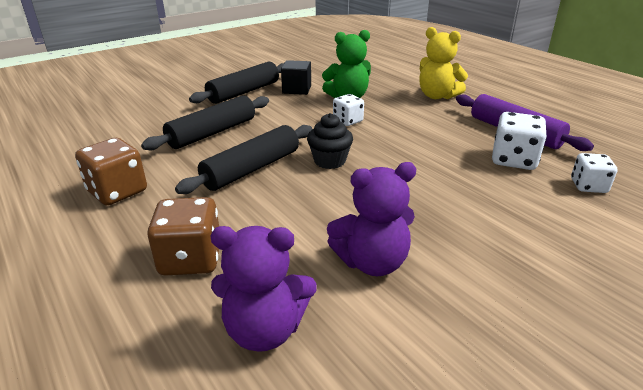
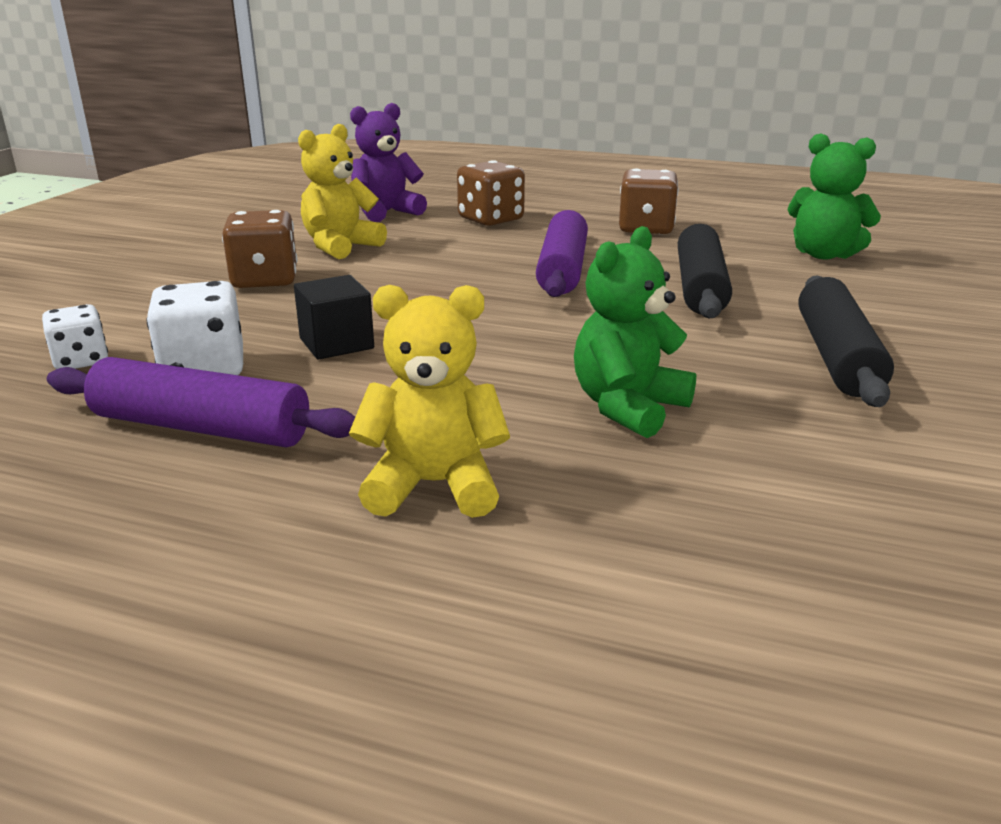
camera: 145 degrees right, 5 degrees down
black rolling pin [175,125,312,194] -> purple rolling pin [536,210,588,297]
black cube [281,60,311,95] -> black cube moved to [294,275,374,359]
black cupcake [307,113,353,169] -> none
purple teddy bear [327,162,416,276] -> yellow teddy bear [298,124,387,259]
white dice [333,94,364,126] -> none
none -> brown dice [222,210,297,288]
none -> green teddy bear [787,133,881,259]

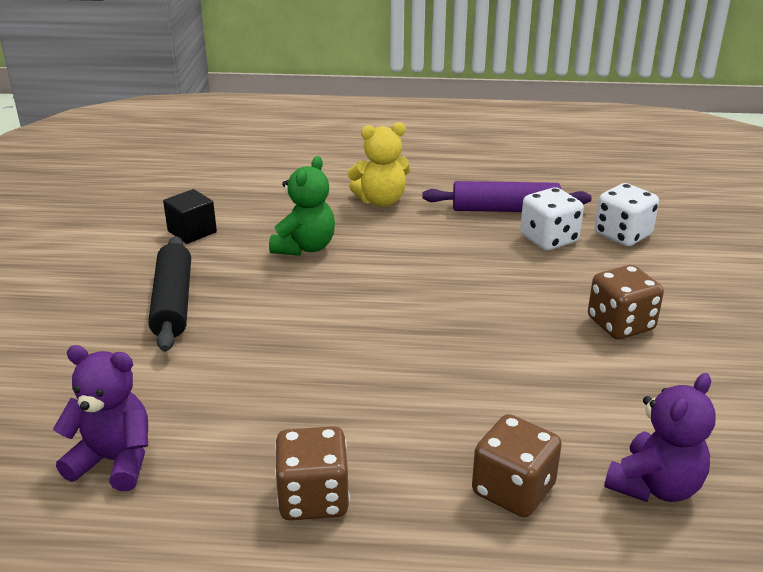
camera: 165 degrees right, 5 degrees up
white dice [42,304,108,369] -> white dice [594,183,659,246], size x1.55
black cube [294,275,374,359] -> black cube moved to [163,189,217,244]
yellow teddy bear [298,124,387,259] -> none
purple rolling pin [536,210,588,297] -> none
black rolling pin [678,224,732,319] -> none
green teddy bear [787,133,881,259] -> purple teddy bear [53,345,148,491]

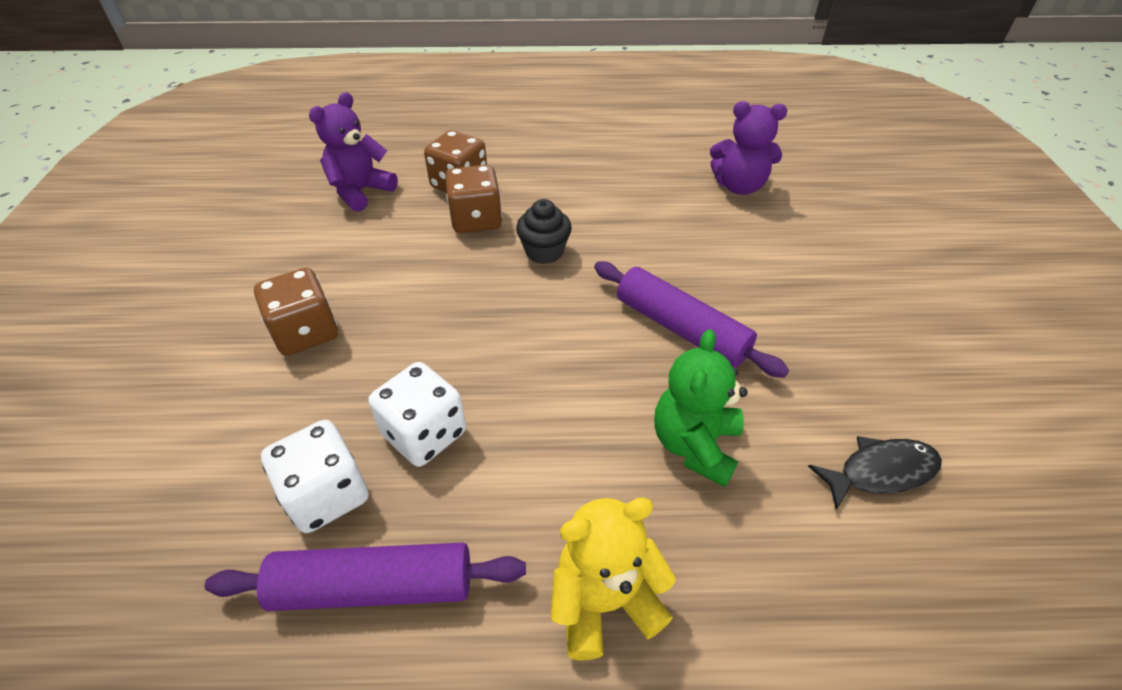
camera: 175 degrees right, 15 degrees up
black rolling pin [148,236,191,352] -> none
black cube [163,189,217,244] -> black fish [808,436,942,510]
brown dice [275,426,350,520] -> brown dice moved to [445,165,502,233]
white dice [594,183,659,246] -> white dice moved to [368,362,466,467]
none -> black cupcake [516,199,572,264]
none -> purple rolling pin [594,261,789,378]

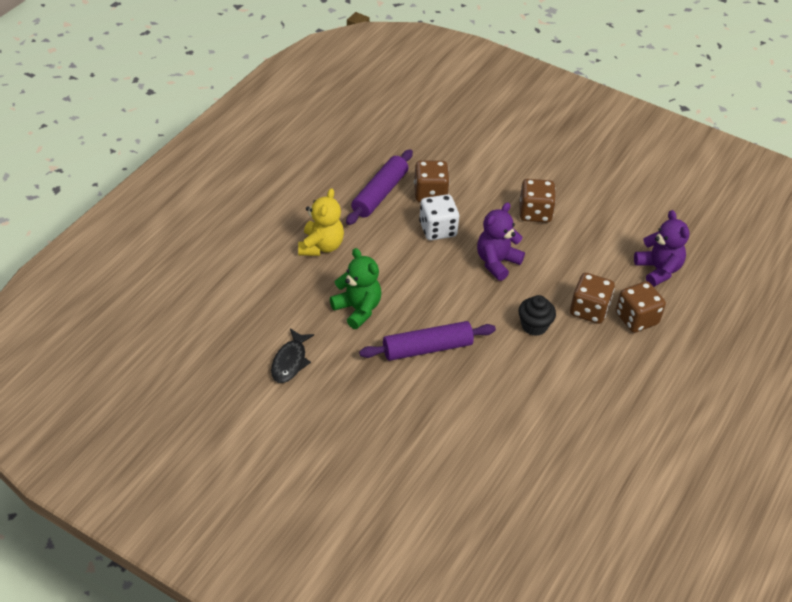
camera: 120 degrees right, 0 degrees up
white dice [261,420,369,533] -> brown dice [414,161,450,203]
purple teddy bear [710,101,787,195] -> purple teddy bear moved to [477,202,525,281]

